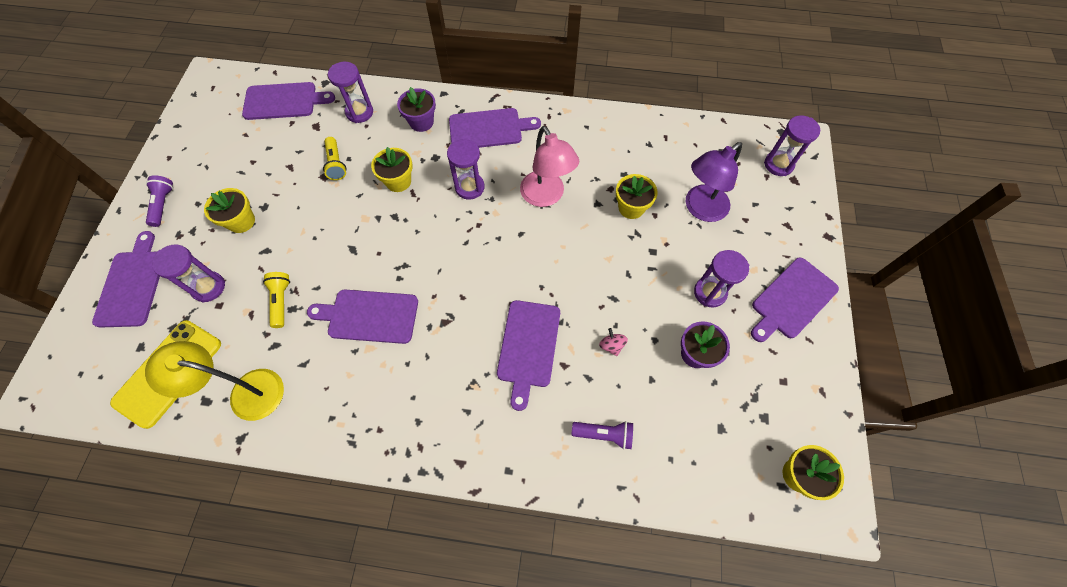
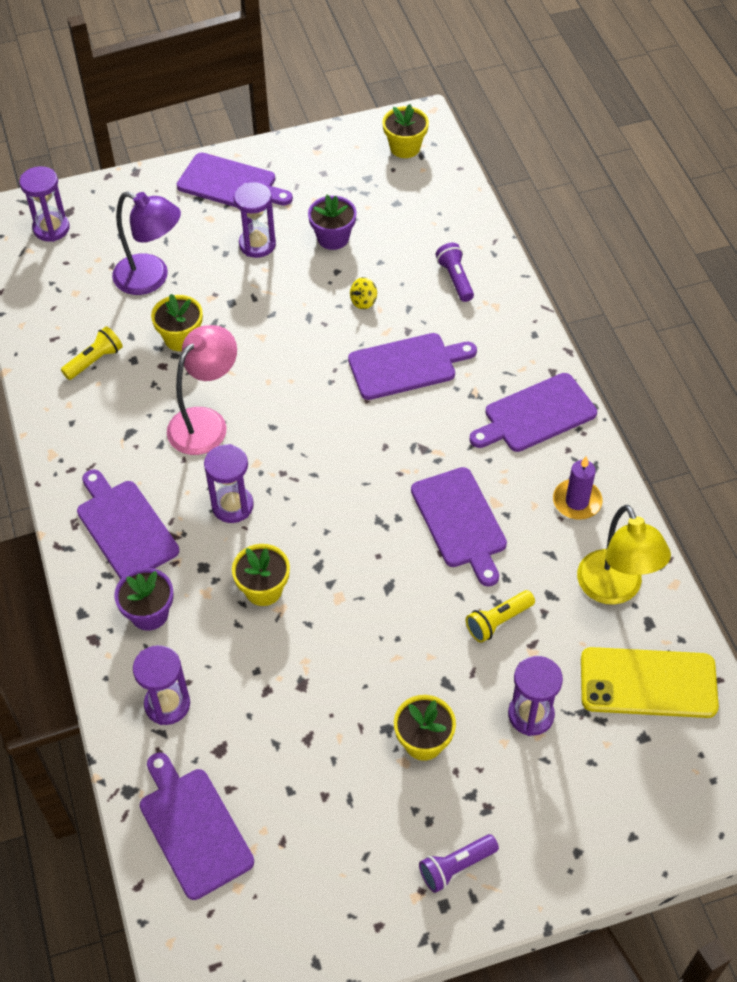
camera: 115 degrees left, 10 degrees down
purple cutting board [92,231,160,328] -> purple cutting board moved to [469,373,597,452]
yellow flashlight [323,137,346,180] -> yellow flashlight moved to [61,326,123,380]
pink spinning top [599,328,628,356] -> yellow spinning top [350,277,377,309]
none -> purple candle [553,456,602,520]

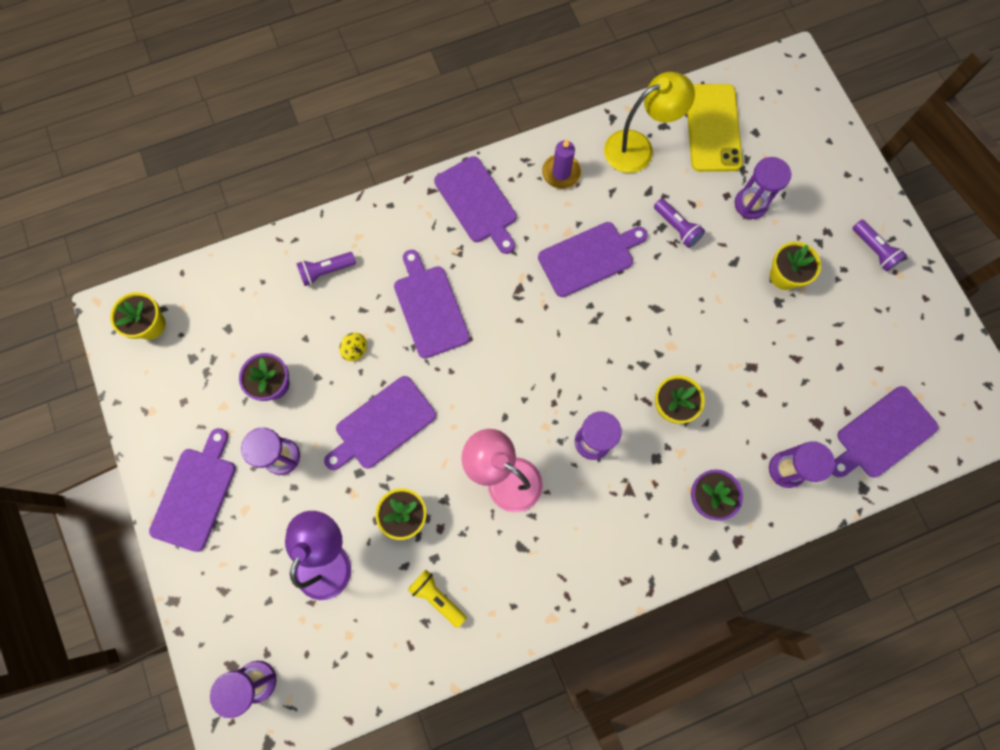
camera: 95 degrees left, 20 degrees up
purple cutting board [77,470,179,579] -> purple cutting board moved to [324,376,436,470]
yellow flashlight [466,590,535,643] -> purple flashlight [654,198,705,248]

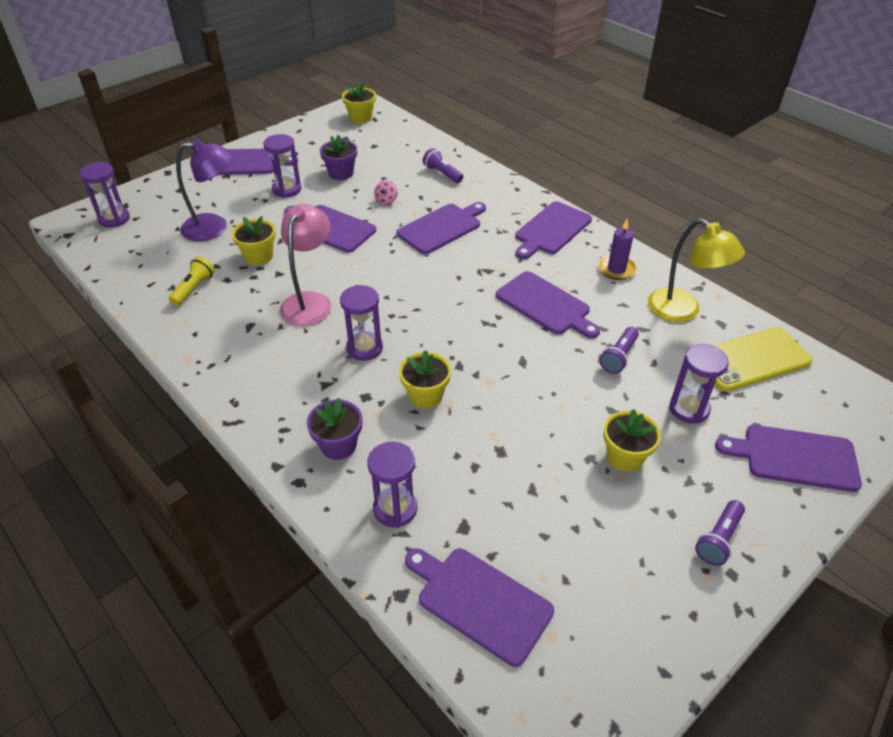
camera: 70 degrees right, 30 degrees down
yellow spinning top [339,333,367,361] -> pink spinning top [374,180,397,205]
none -> purple cutting board [715,425,862,492]

